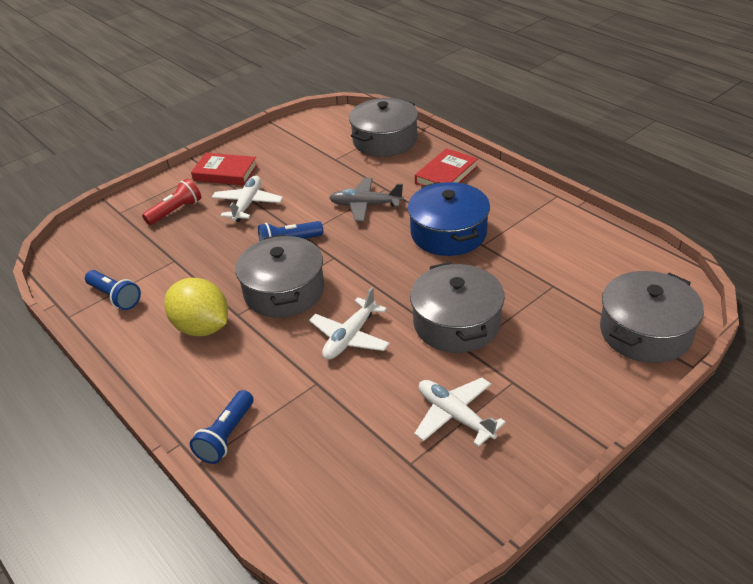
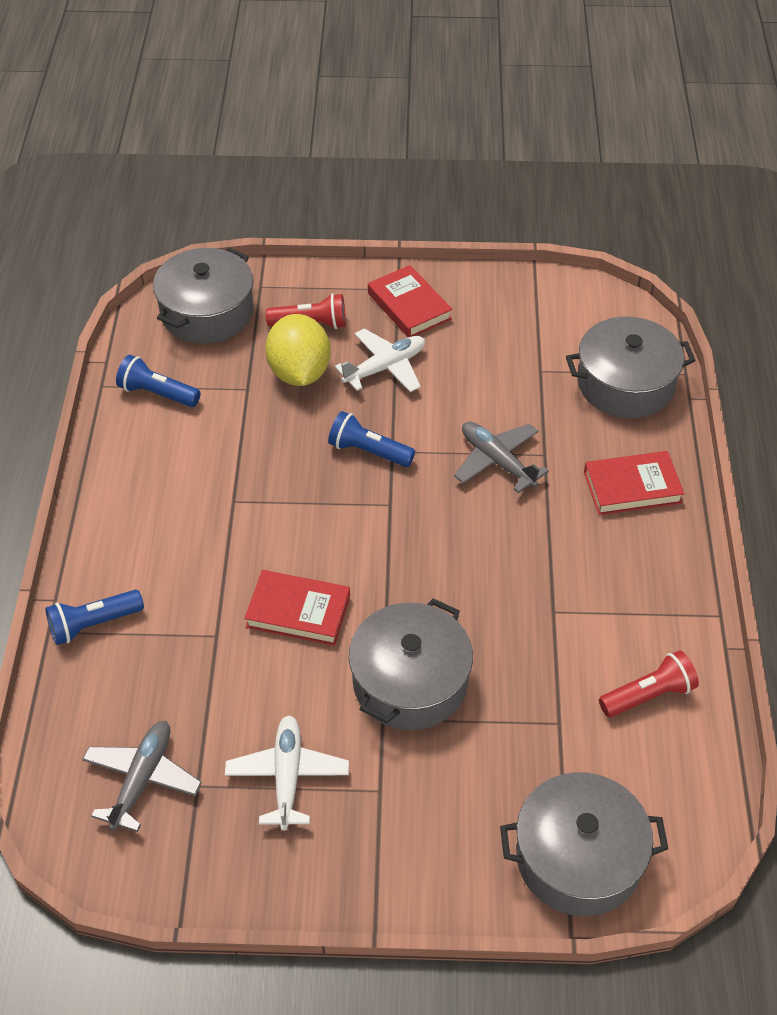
camera: 40 degrees right, 10 degrees up
blue flashlight [85,270,141,310] -> blue flashlight turned 120 degrees clockwise [116,355,201,407]
yellow lemon [164,278,228,336] -> yellow lemon moved to [265,314,331,386]
grey pot [235,234,324,318] -> grey pot moved to [153,248,254,344]
white plane [309,287,390,360] -> red book [244,570,350,646]
blue pot [408,182,490,256] -> none
none -> grey plane [82,721,202,832]
none -> red flashlight [599,650,699,717]

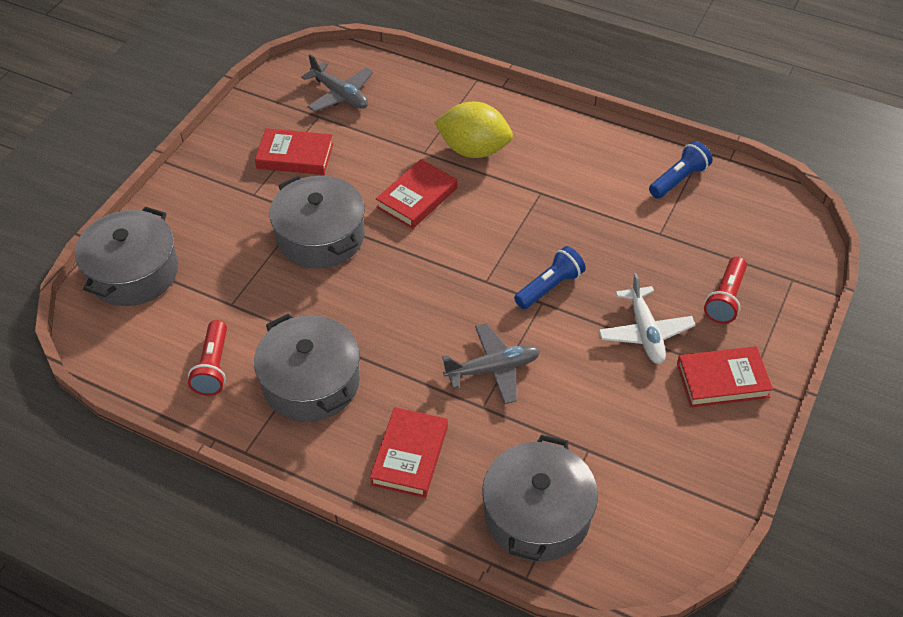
camera: 115 degrees right, 0 degrees up
blue flashlight [45,590,144,645] -> none
grey pot [153,248,254,344] -> grey pot moved to [254,314,360,422]
white plane [225,715,349,831] -> red book [255,128,333,175]
yellow lemon [265,314,331,386] -> yellow lemon moved to [434,102,513,158]

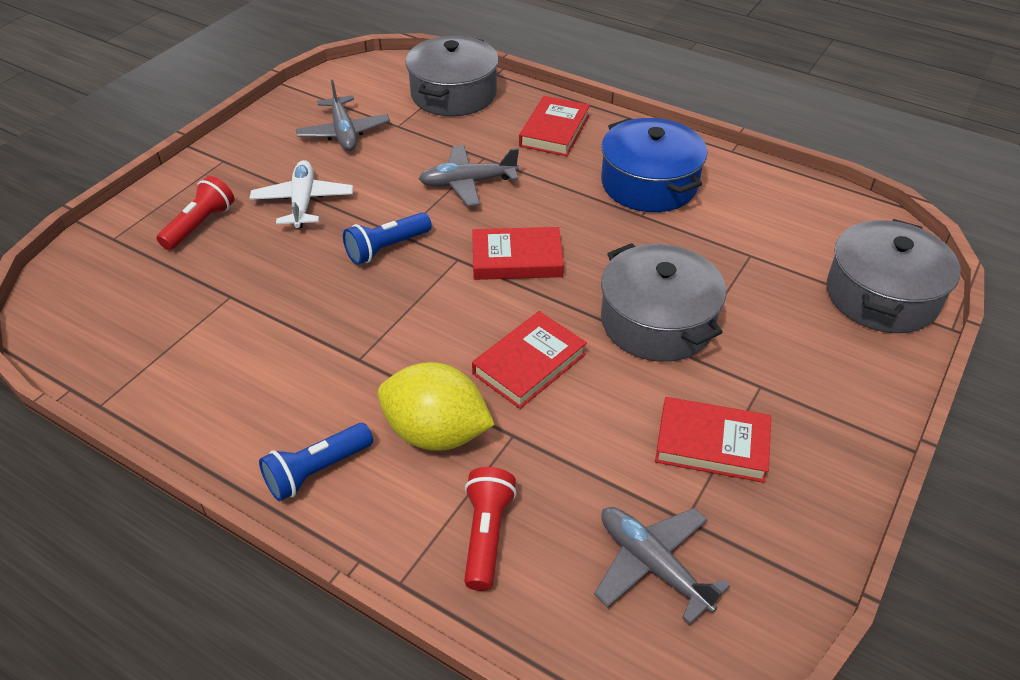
camera: 175 degrees left, 5 degrees down
red flashlight [188,320,227,396] -> red flashlight moved to [464,467,517,591]
grey pot [254,314,360,422] -> blue pot [601,118,707,212]
blue flashlight [649,141,713,199] -> blue flashlight moved to [259,423,373,501]
red book [677,346,773,407] -> red book moved to [472,227,564,280]
none -> grey plane [296,80,390,151]

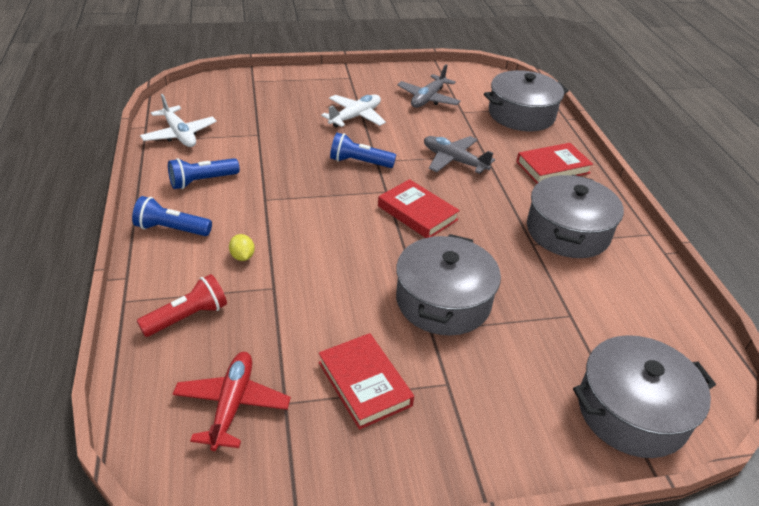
camera: 45 degrees right, 5 degrees down
red flashlight [156,176,234,250] -> none
yellow lemon [378,362,495,451] -> yellow lemon [229,234,255,261], size x0.41
red book [472,311,587,409] -> none
grey plane [594,507,730,625] -> red plane [173,352,291,451]
blue pot [601,118,707,212] -> grey pot [527,175,624,258]
none -> white plane [140,94,217,147]
none -> blue flashlight [168,158,240,189]

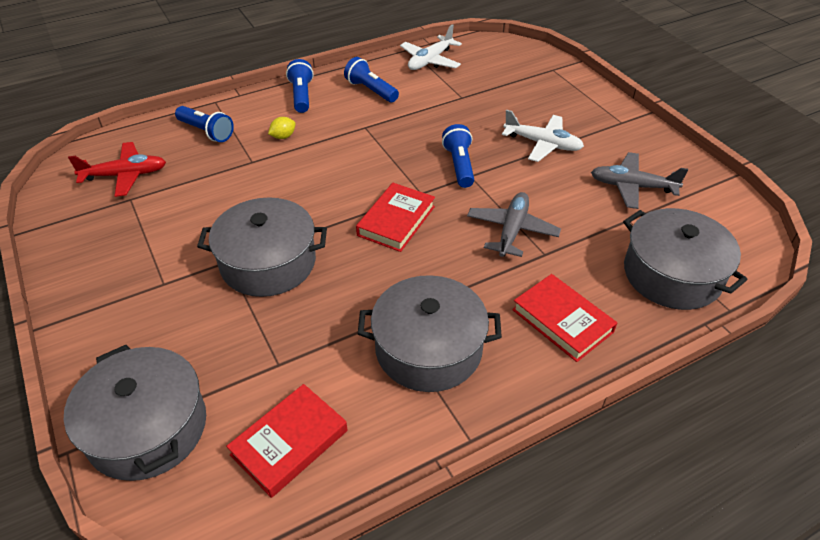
camera: 75 degrees right, 5 degrees up
red flashlight [137,274,227,337] -> blue flashlight [175,106,234,142]
red book [319,333,414,430] -> red book moved to [226,384,347,498]

